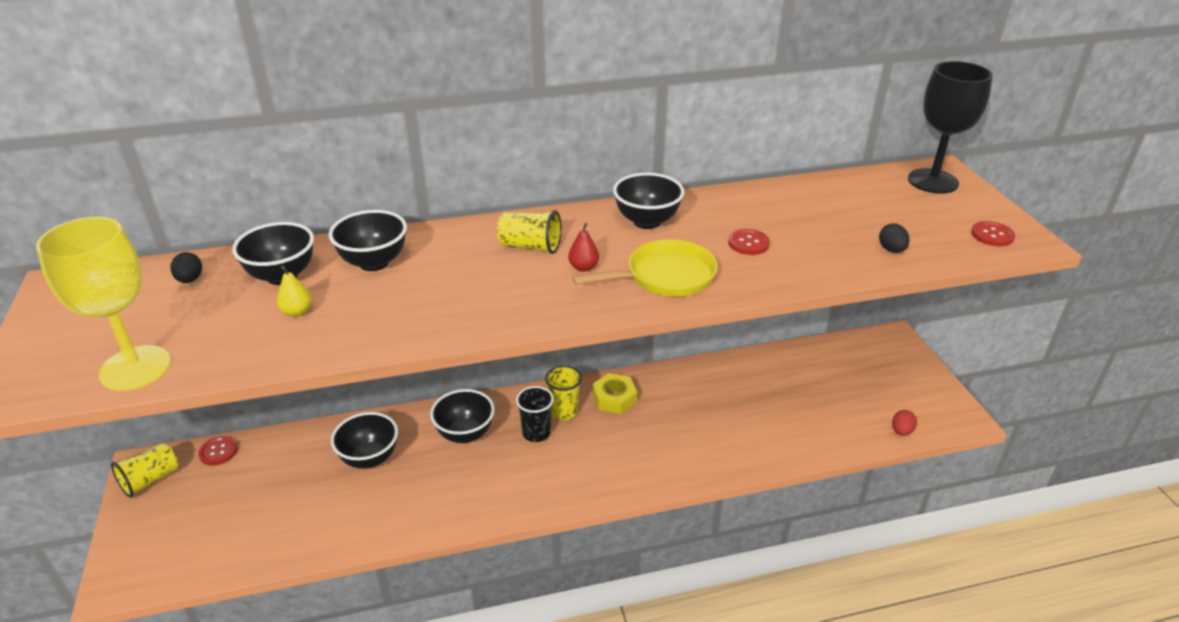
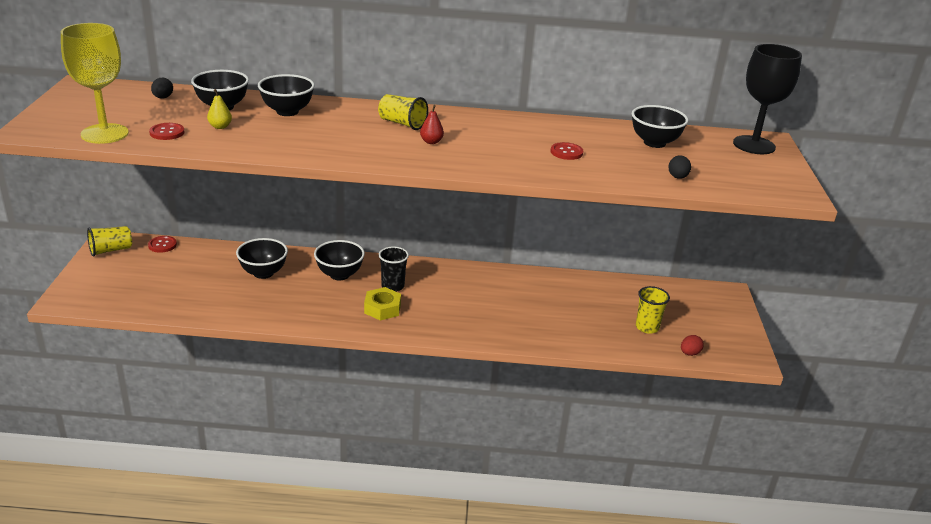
camera: 15 degrees right, 5 degrees down
yellow cup [545,365,582,420] -> yellow cup moved to [636,286,670,334]
yellow pan [572,239,718,297] -> none
yellow nut [593,373,637,414] -> yellow nut moved to [364,287,401,320]
black bowl [613,173,684,229] -> black bowl moved to [632,105,688,148]
red button [971,221,1015,246] -> red button moved to [149,123,185,140]

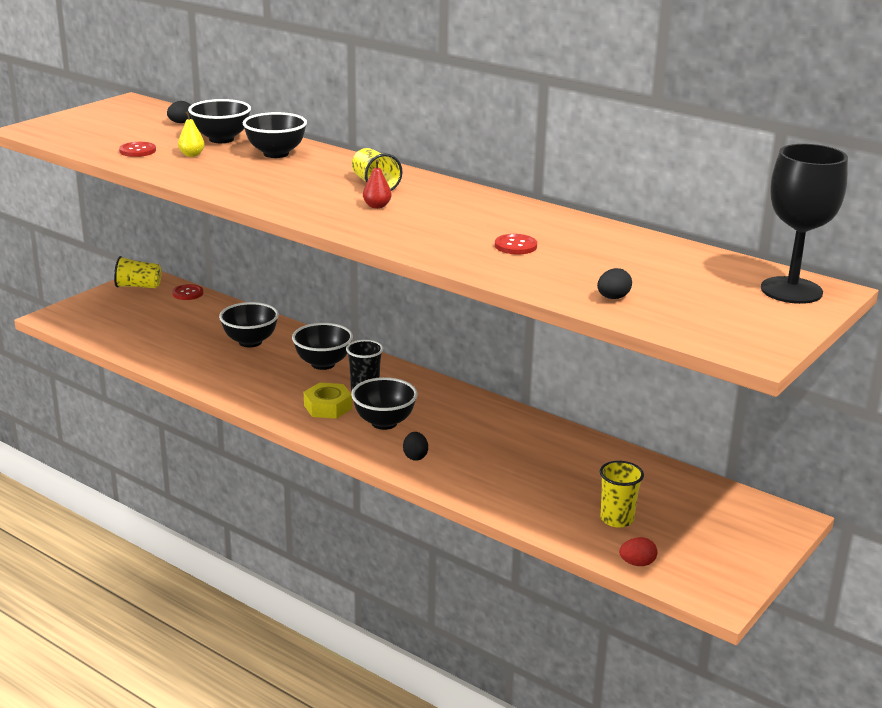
camera: 35 degrees right, 5 degrees down
yellow goblet [61,23,129,144] -> none
black bowl [632,105,688,148] -> black bowl moved to [351,377,417,430]
none -> black egg [403,432,428,461]

